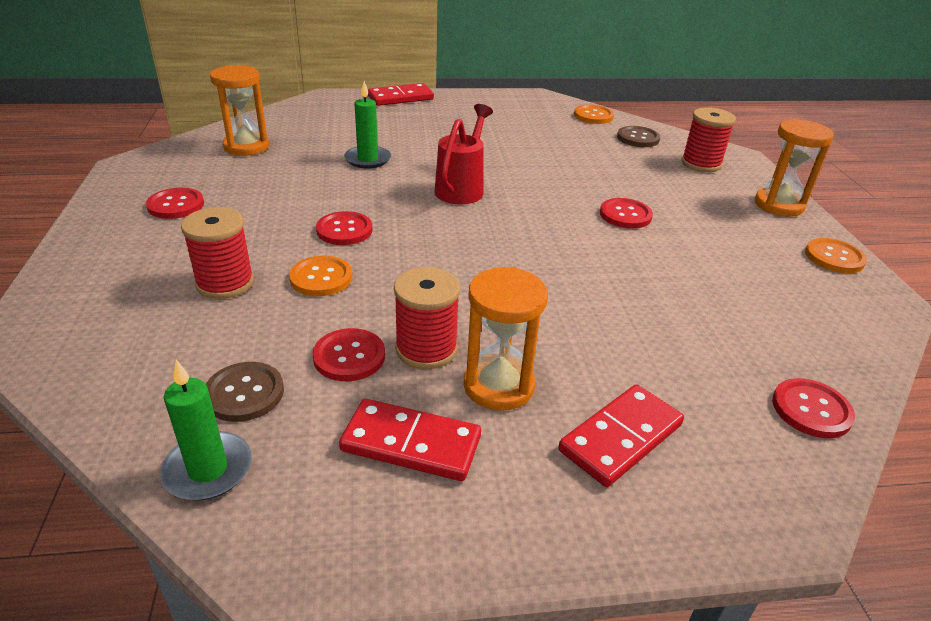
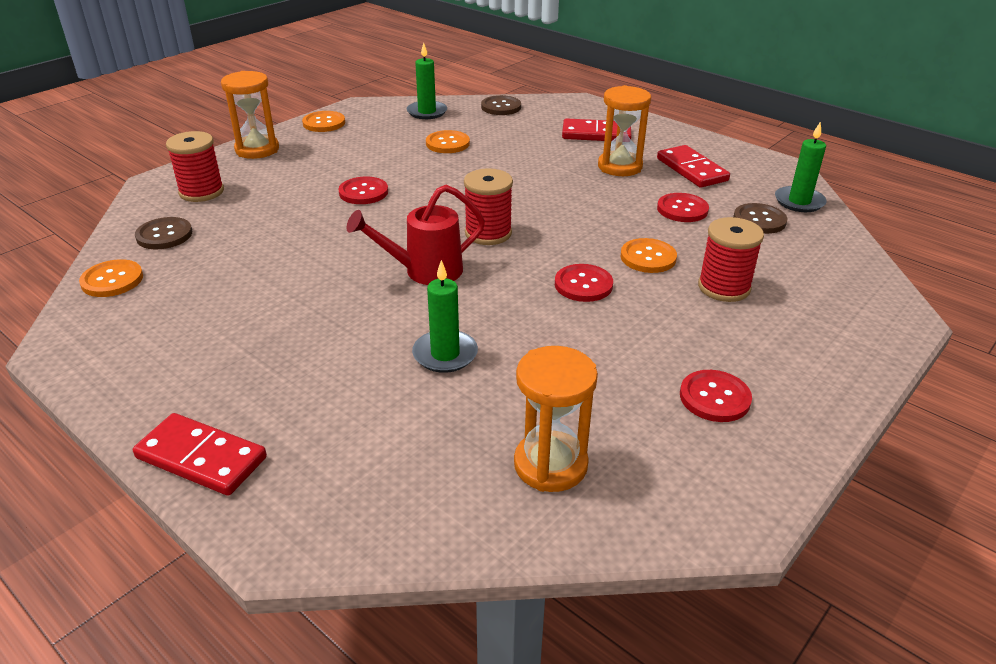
camera: 130 degrees left, 0 degrees up
red spool [394,267,460,369] -> red spool moved to [464,168,513,245]
red button [772,378,855,438] -> brown button [481,95,521,115]
none -> green candle [407,43,447,119]
none -> orange button [426,130,470,153]

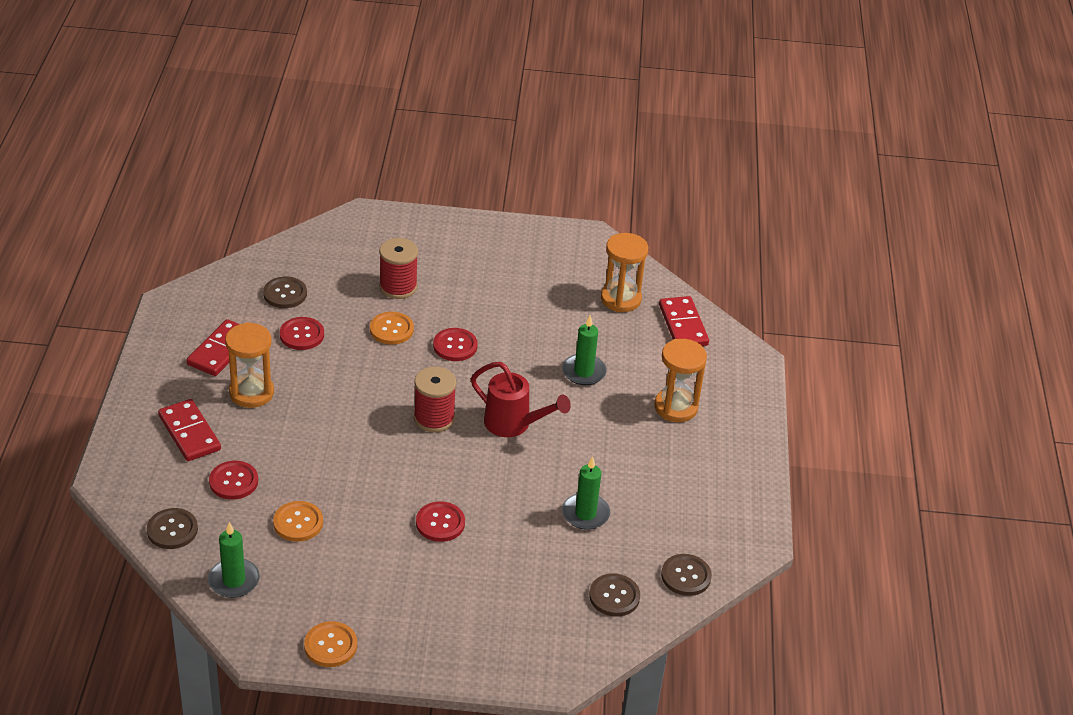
camera: 130 degrees left, 5 degrees up
orange button [79,259,143,297] -> brown button [661,554,712,596]
red domino [133,413,267,496] -> red domino moved to [659,296,709,346]
red spool [166,131,224,202] -> none
orange hourglass [221,71,279,159] -> orange hourglass moved to [654,339,707,422]
red button [680,370,752,422] -> red button moved to [209,461,258,500]
green candle [775,121,827,212] -> green candle moved to [562,456,610,530]

